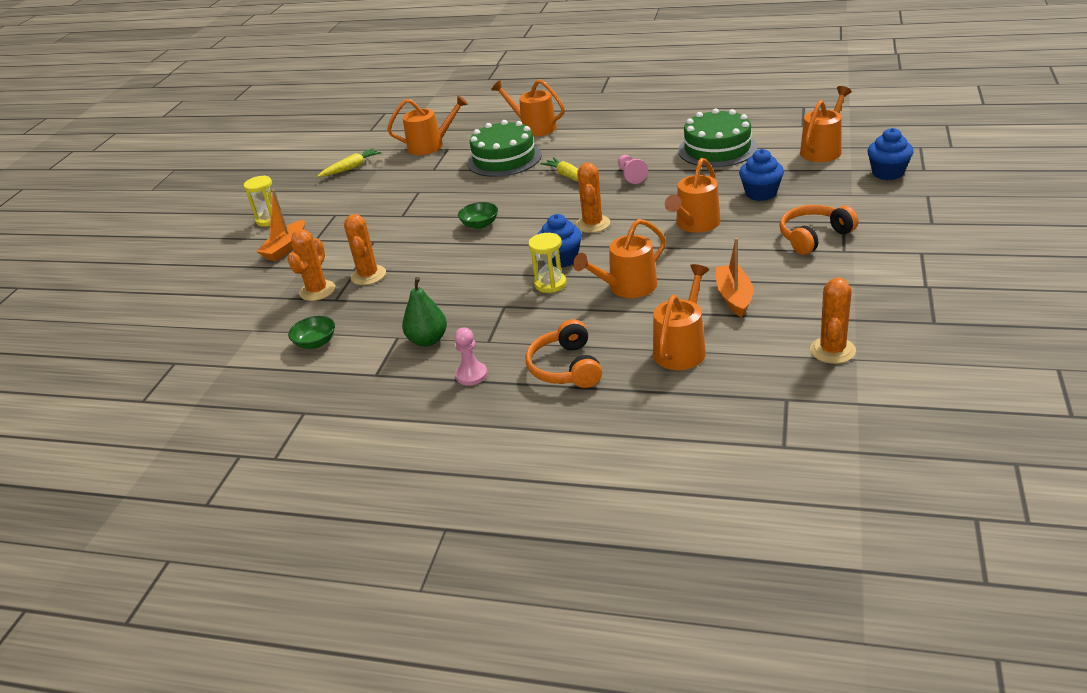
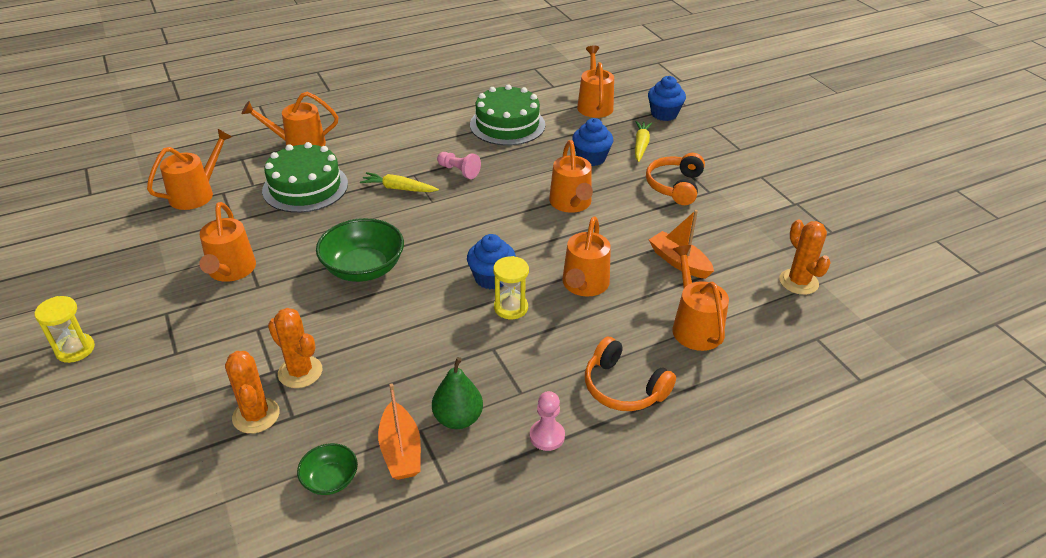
camera: 45 degrees left, 5 degrees up
orange boat [256,189,305,261] -> orange boat moved to [378,384,421,480]
yellow carrot [317,148,381,177] -> yellow carrot moved to [635,121,652,162]
green bowl [458,202,498,229] -> green bowl [316,218,404,282], size x1.88
orange cactus [576,163,610,233] -> none
none -> orange watering can [199,202,256,282]

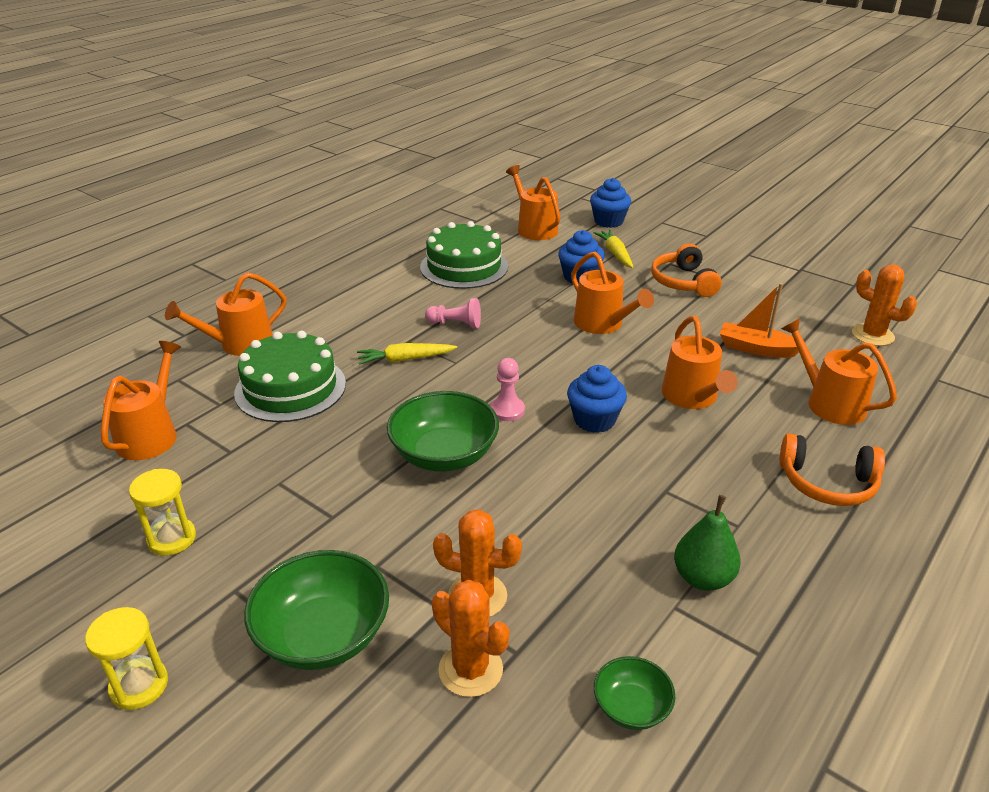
camera: 25 degrees left, 5 degrees down
orange watering can [199,202,256,282] -> none
orange boat [378,384,421,480] -> none
yellow hourglass [493,256,529,319] -> yellow hourglass moved to [129,469,196,556]
pink pawn [530,391,565,451] -> pink pawn moved to [490,358,525,421]
none -> green bowl [244,550,389,670]

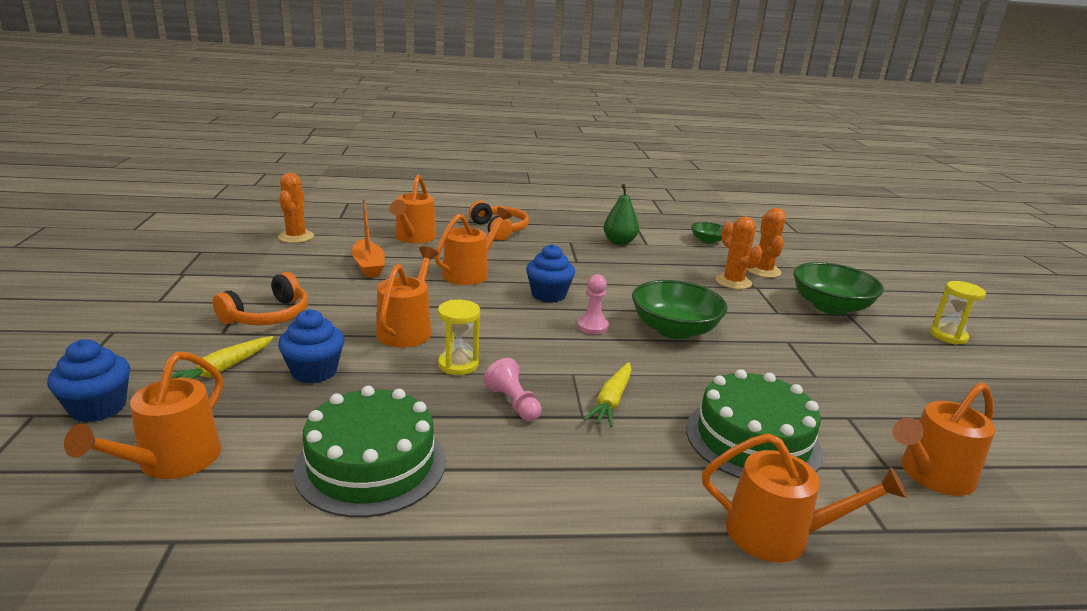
camera: 135 degrees left, 10 degrees down
yellow hourglass [129,469,196,556] -> yellow hourglass moved to [438,300,480,375]
yellow carrot [357,343,457,365] -> yellow carrot turned 75 degrees clockwise [584,362,632,427]

